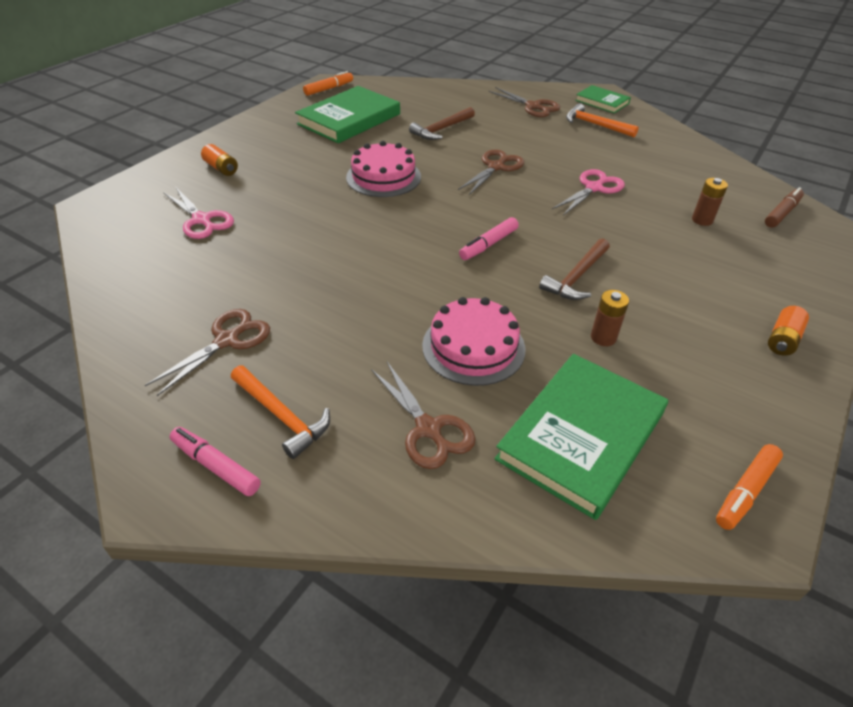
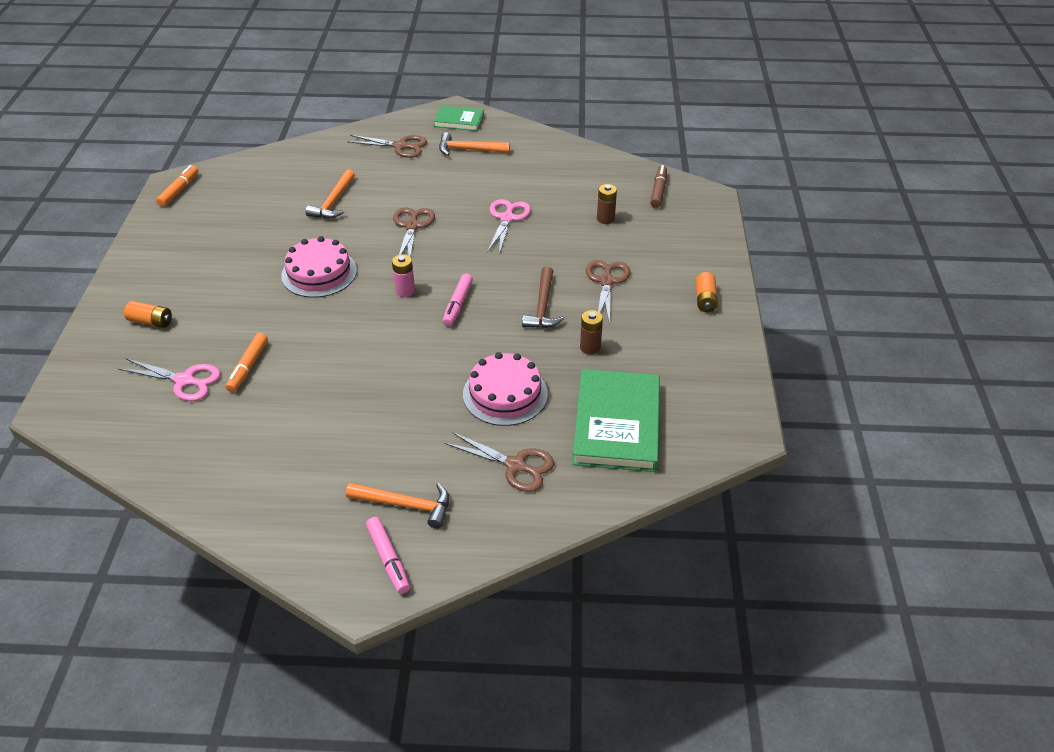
camera: 30 degrees left, 0 degrees up
brown scissors [145,309,270,396] -> brown scissors moved to [586,260,630,324]
pink marker [170,427,261,496] -> pink marker turned 120 degrees counterclockwise [366,517,410,594]
green book [295,86,400,143] -> none
brown hammer [409,107,475,140] -> orange hammer [305,169,355,218]
orange marker [716,444,783,530] -> orange marker moved to [225,333,268,392]
none -> pink battery [392,254,415,297]

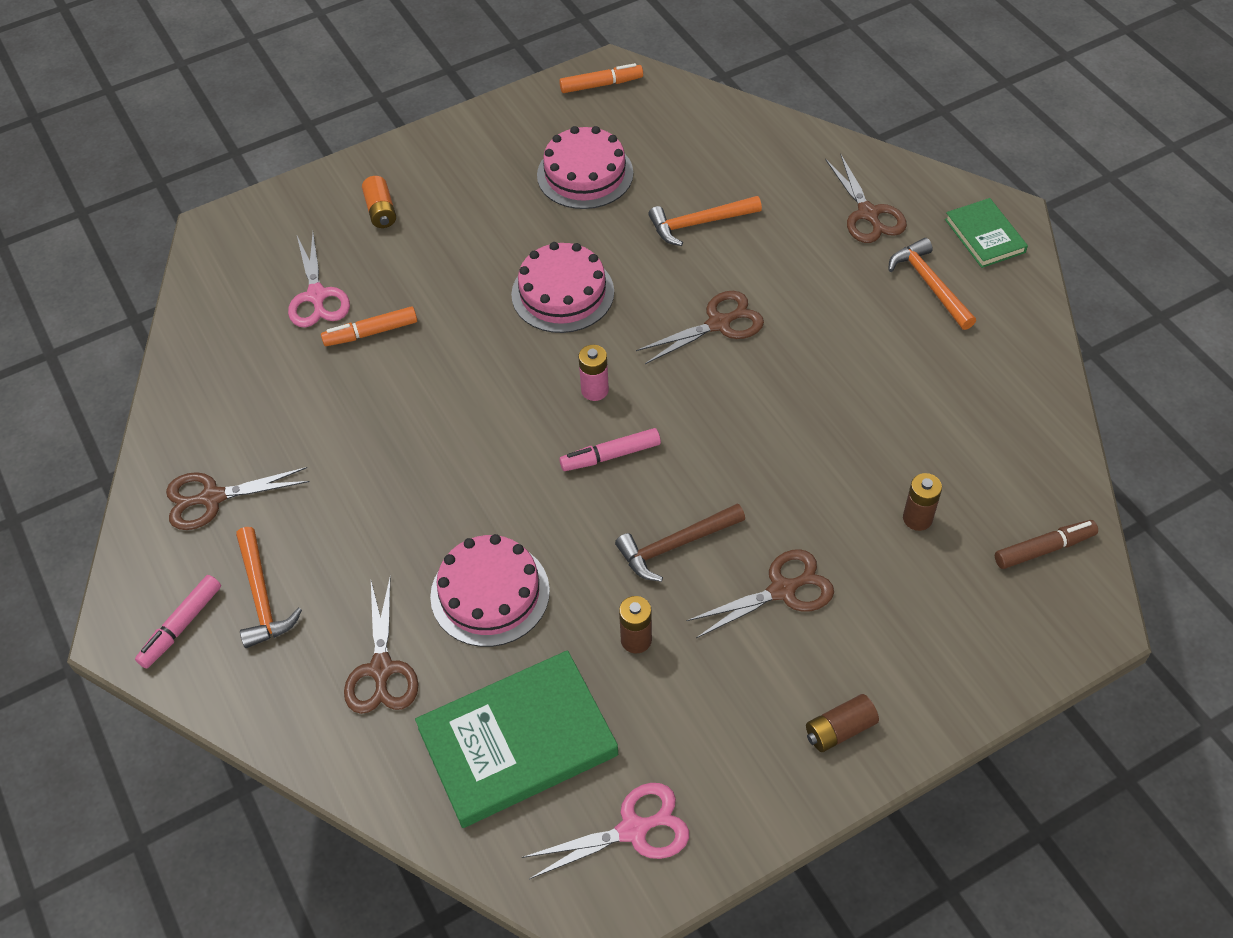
camera: 60 degrees right, 10 degrees up
pink scissors [487,199,531,254] -> pink scissors moved to [522,783,689,879]
orange battery [696,272,718,312] -> brown battery [806,694,879,752]
none -> brown scissors [166,467,309,530]
none -> pink cake [537,126,633,209]

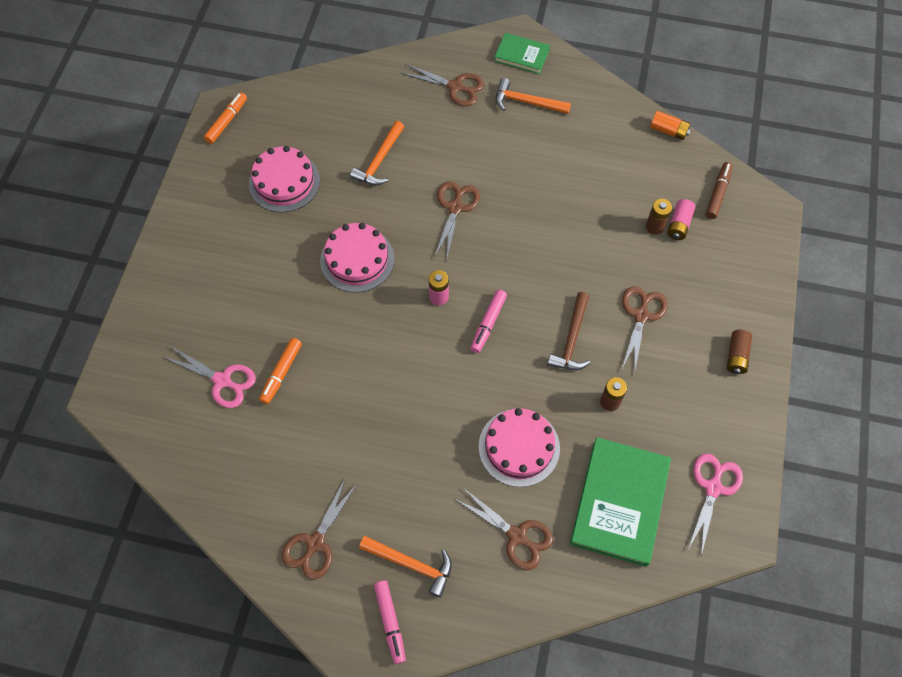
camera: 50 degrees left, 10 degrees up
orange battery [362,176,396,228] -> orange battery moved to [650,111,691,140]
none -> pink battery [667,199,695,240]

